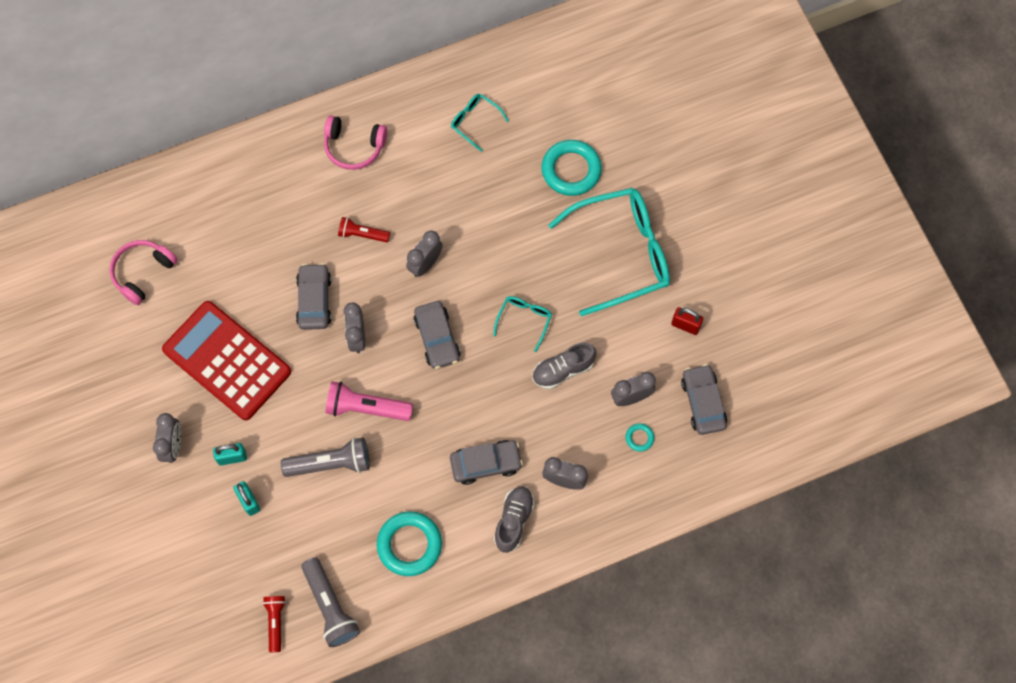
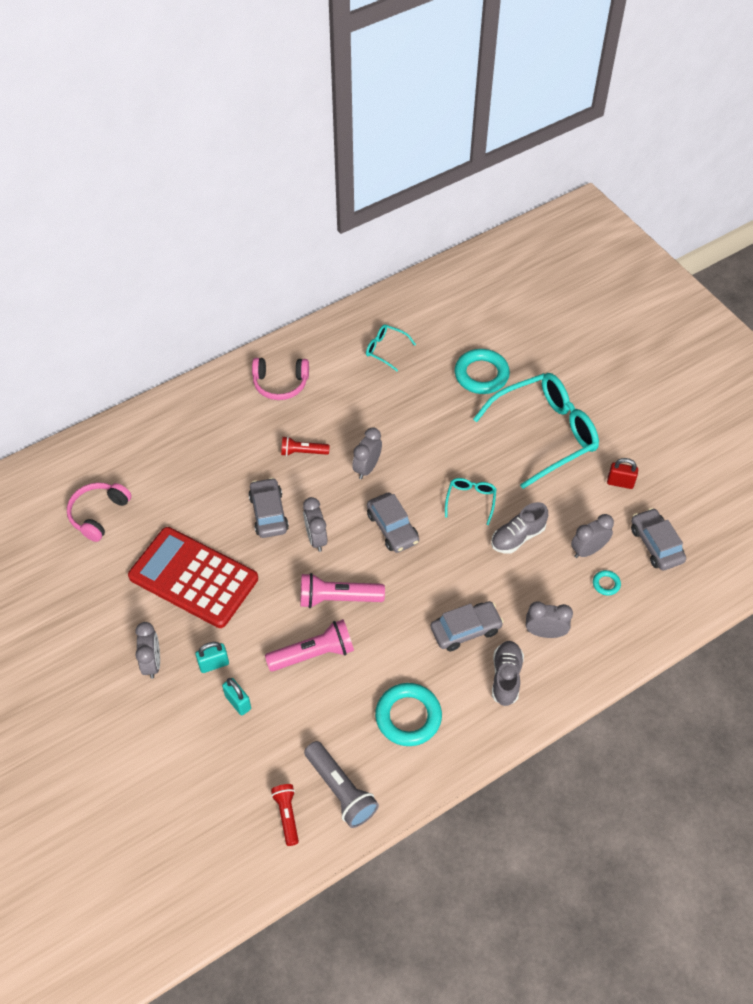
camera: 10 degrees left, 15 degrees down
grey flashlight [281,437,370,477] -> pink flashlight [265,619,354,672]

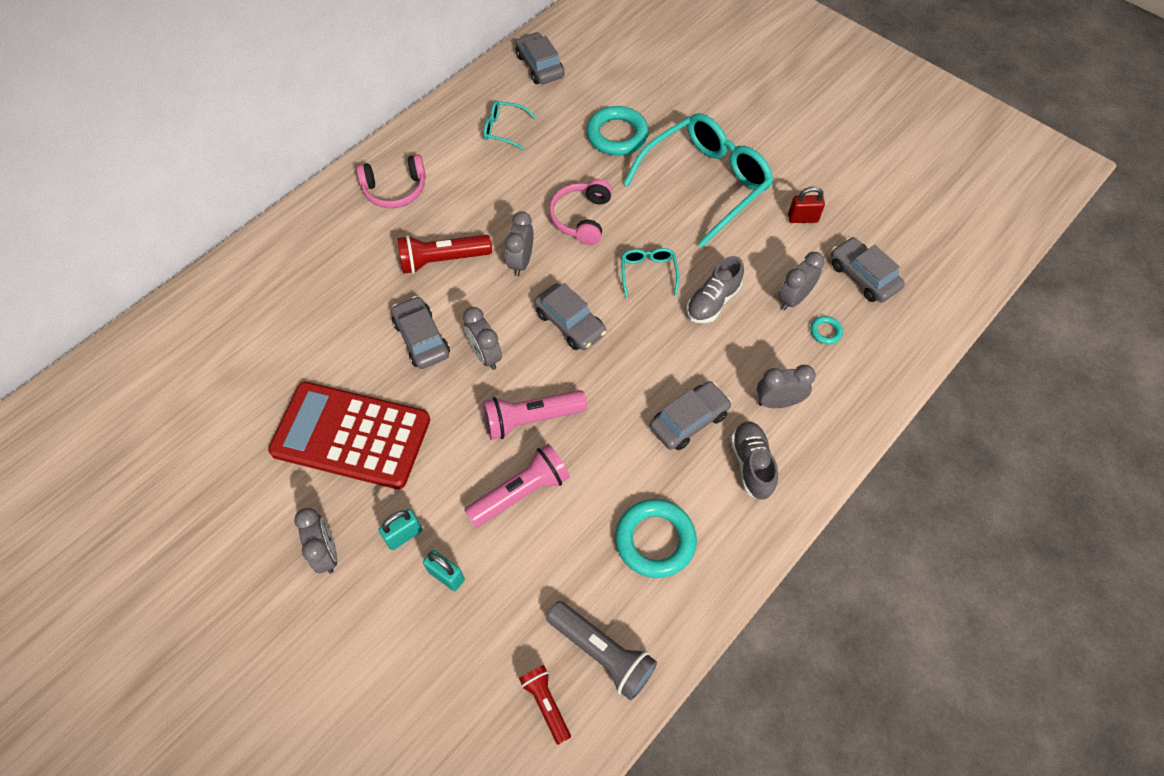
camera: 15 degrees left, 5 degrees up
pink headphones [67,483,132,542] -> pink headphones moved to [549,179,612,245]
red flashlight [281,436,330,456] -> red flashlight [397,235,492,274], size x1.61
none -> grey car [516,32,565,84]

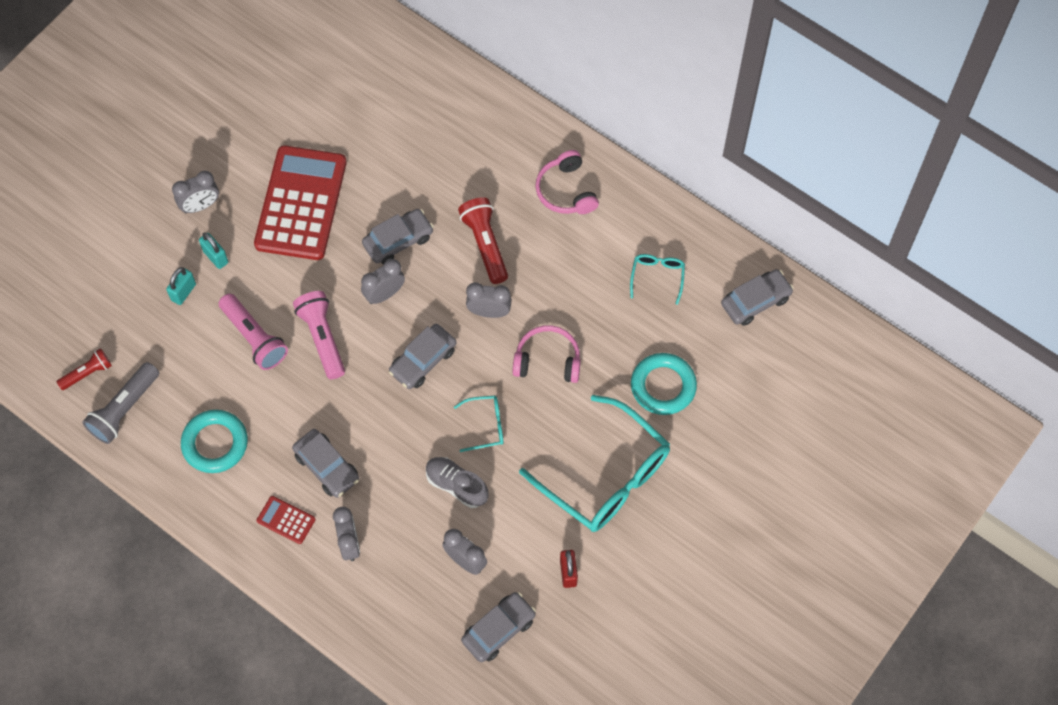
camera: 85 degrees right, 5 degrees up
grey shoe [731,421,778,500] -> red calculator [257,496,315,544]
turquoise ring [810,316,843,344] -> none

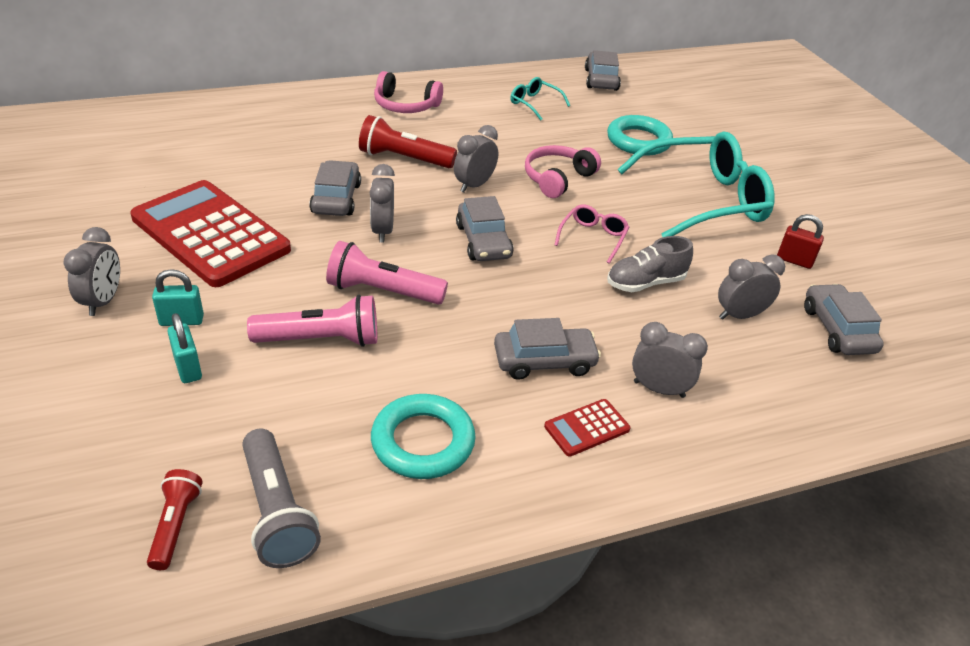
camera: 60 degrees left, 25 degrees down
turquoise glasses [454,396,503,452] -> pink glasses [555,204,629,264]

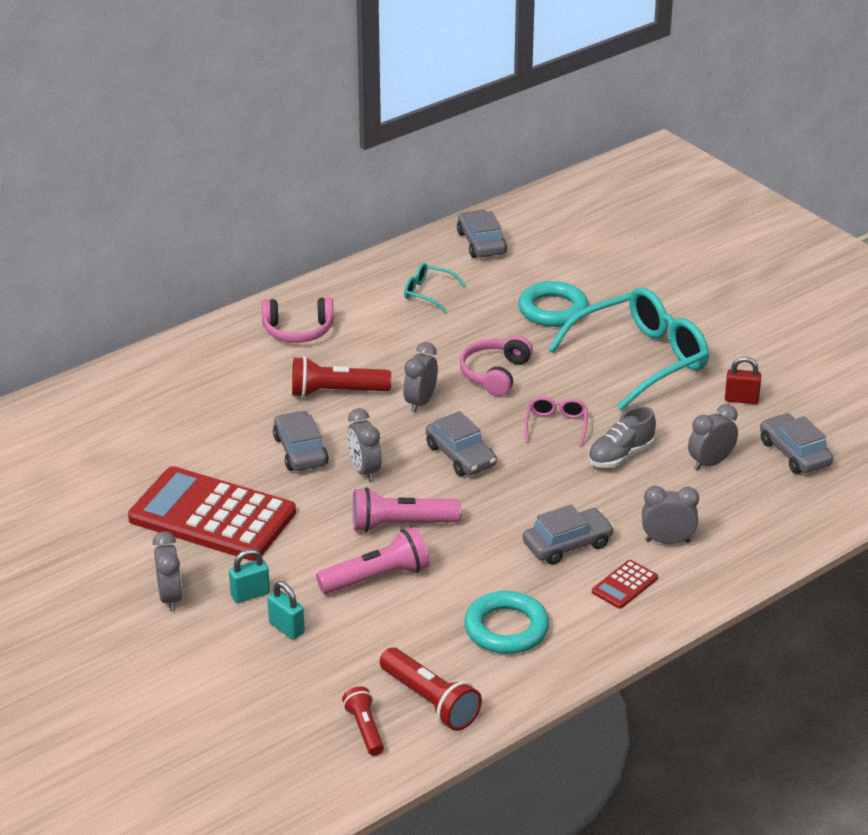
camera: 15 degrees left, 5 degrees down
grey flashlight [242,429,321,568] -> red flashlight [380,647,482,731]

